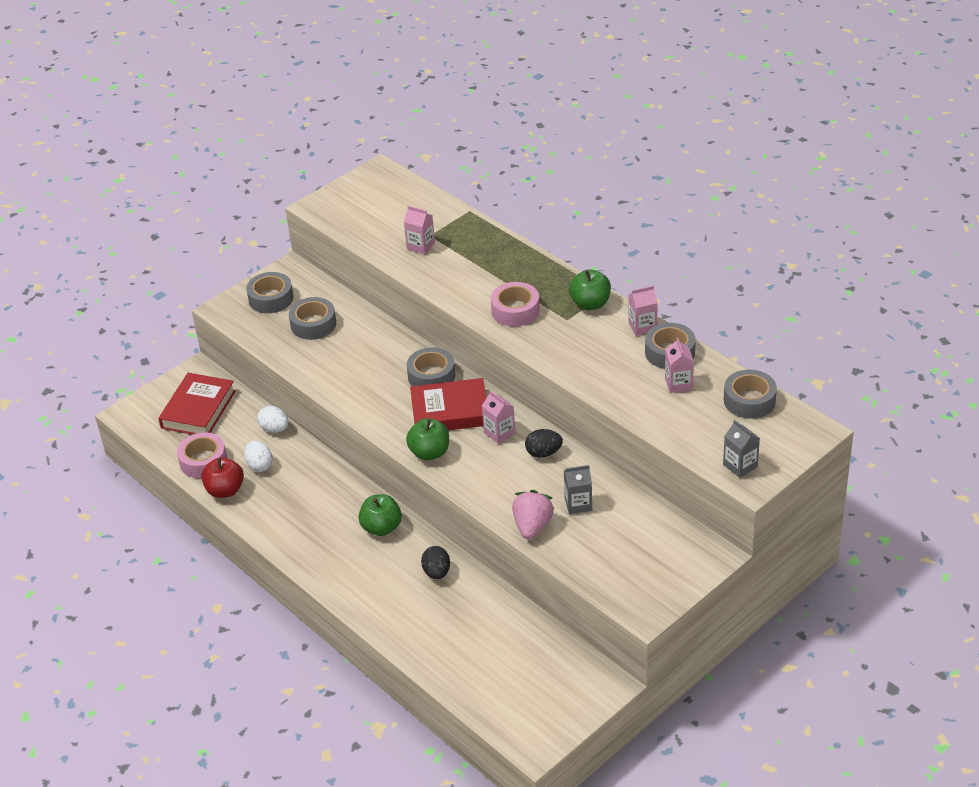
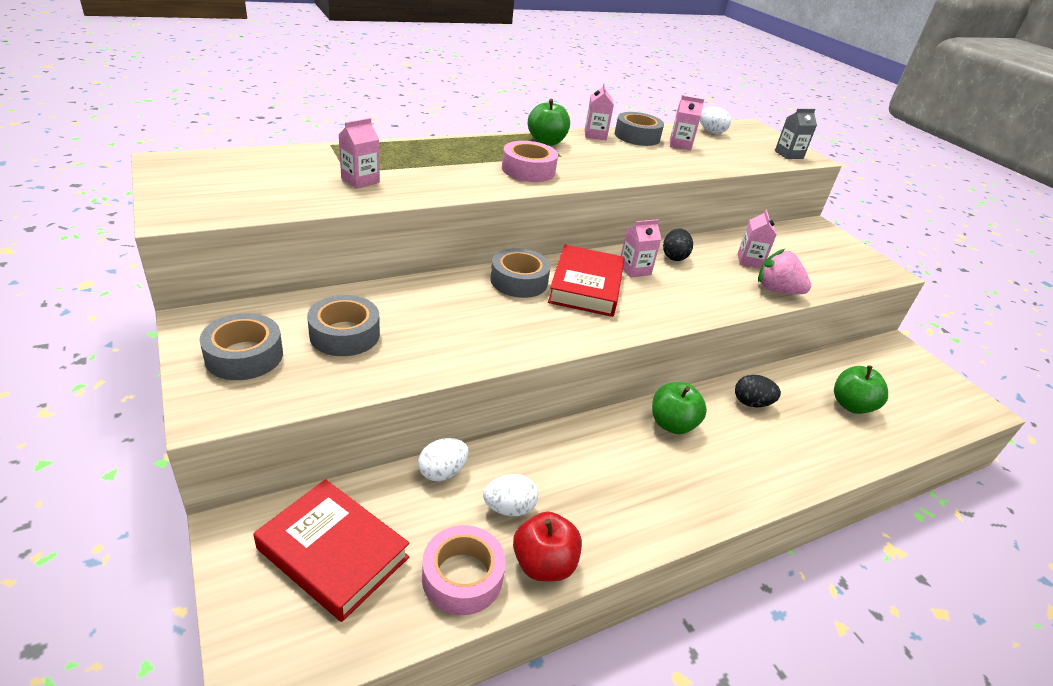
camera: 80 degrees left, 5 degrees down
green apple [406,418,449,461] -> green apple moved to [834,365,888,414]
grey carton [564,465,592,514] -> pink carton [738,209,777,268]
grey tape [724,369,777,419] -> white egg [700,107,731,134]

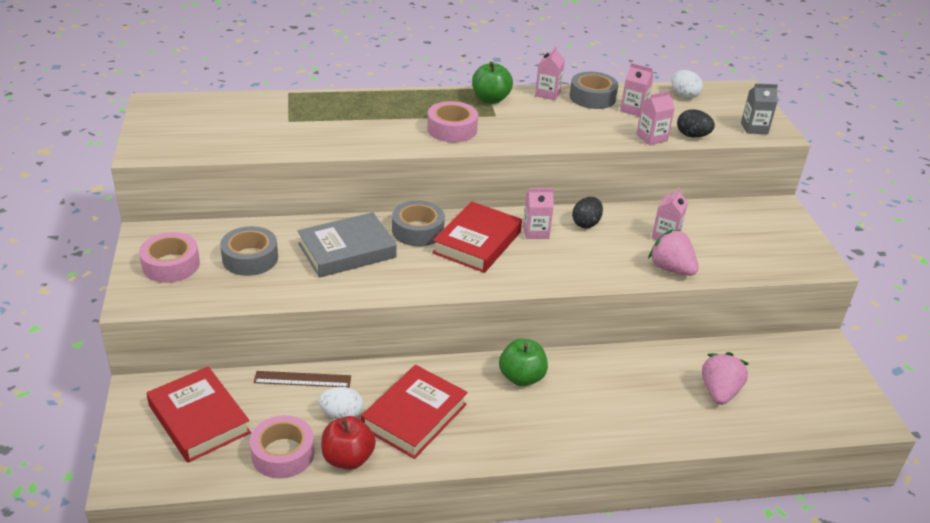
camera: 20 degrees right, 0 degrees up
grey tape [199,313,283,380] -> pink tape [139,232,200,283]
pink carton [338,118,380,189] -> pink carton moved to [636,91,675,145]
white egg [418,438,469,481] -> brown ruler [254,371,351,388]
black egg [735,375,781,407] -> black egg moved to [677,109,715,137]
green apple [834,365,888,414] -> pink strawberry [702,352,749,405]
none -> grey book [298,212,397,278]
none -> red book [361,365,468,459]

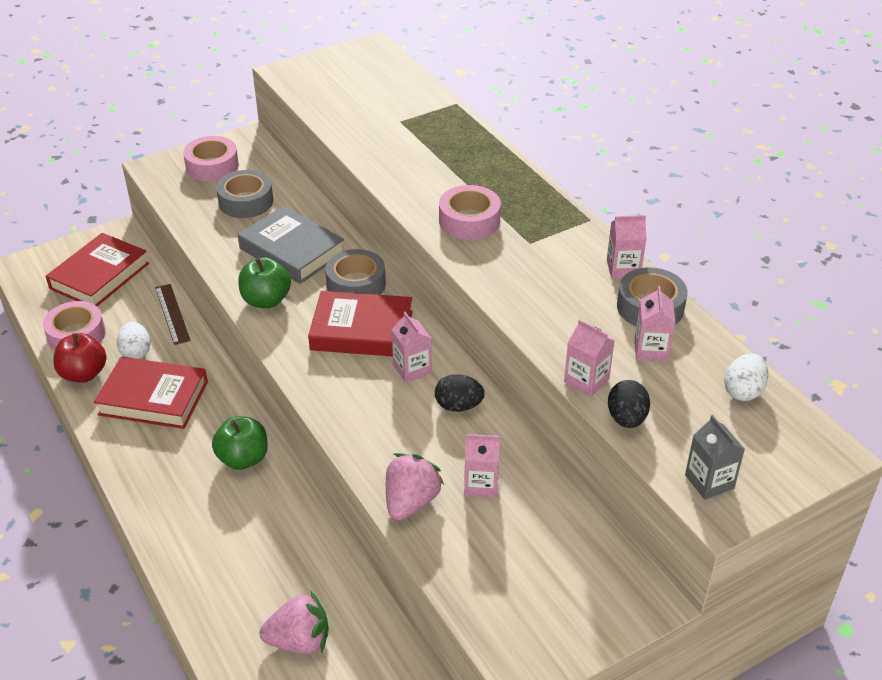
camera: 70 degrees right, 5 degrees up
green apple [472,62,513,104] -> green apple moved to [238,257,291,308]

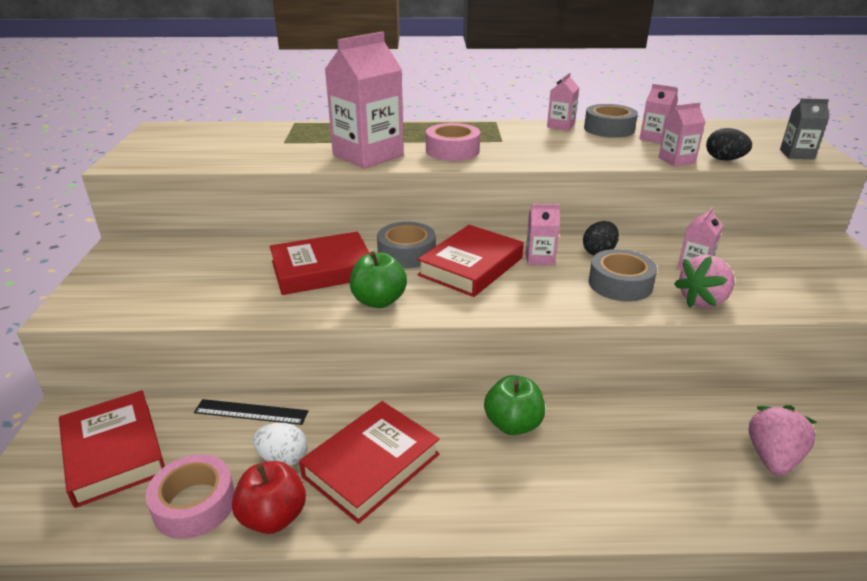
camera: 60 degrees left, 10 degrees down
brown ruler [155,284,191,345] -> black ruler [194,399,308,425]
pink tape [183,136,239,182] -> none
grey tape [216,170,273,218] -> grey tape moved to [589,249,657,302]
grey book [238,206,344,284] -> red book [270,232,370,295]
pink strawberry [386,453,444,520] -> pink strawberry turned 90 degrees counterclockwise [674,255,735,308]
white egg [724,354,768,401] -> none
none -> pink carton [325,32,404,168]

